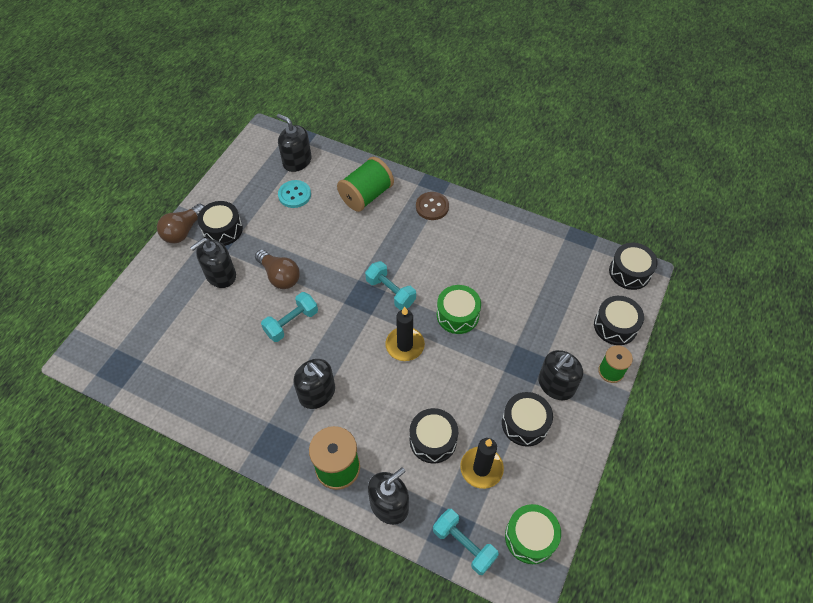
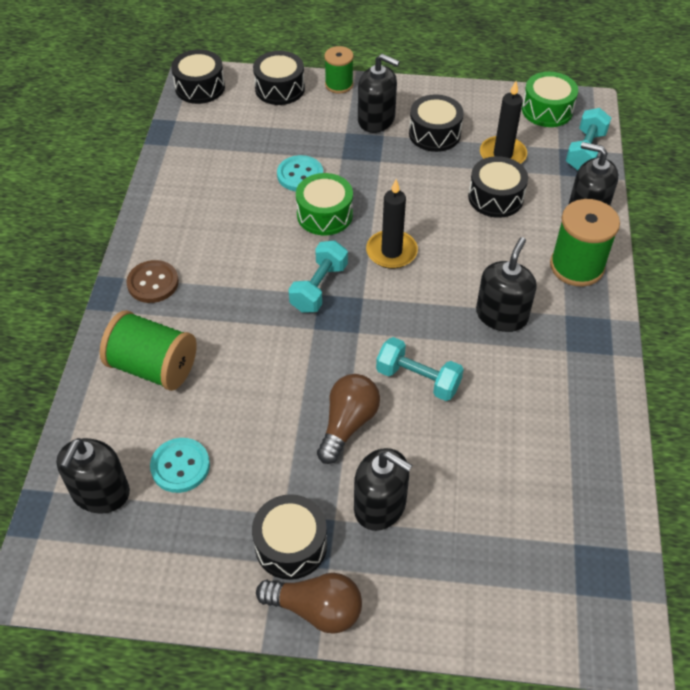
camera: 110 degrees left, 5 degrees down
none -> turquoise button [277,155,323,191]

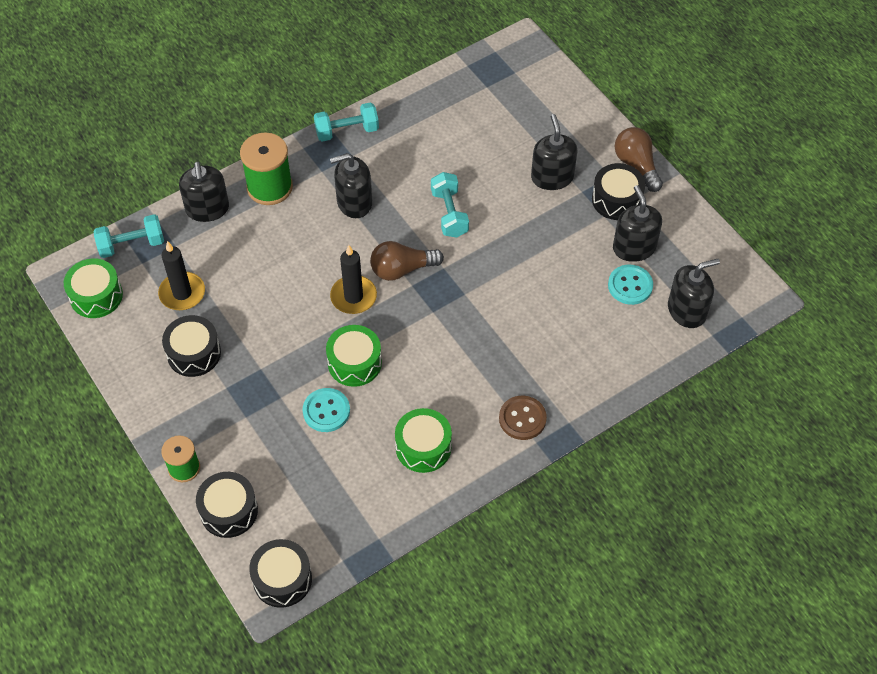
camera: 130 degrees left, 5 degrees up
green spool [100,310,197,391] -> none
turquoise dumbbell [288,241,348,313] -> turquoise dumbbell moved to [314,102,379,142]
brown light bulb [317,374,380,464] -> brown light bulb moved to [370,241,444,281]
black soap dispenser [358,54,400,133] -> black soap dispenser moved to [613,185,662,262]
black drum [468,156,528,218] -> none
none -> green drum [395,408,452,473]

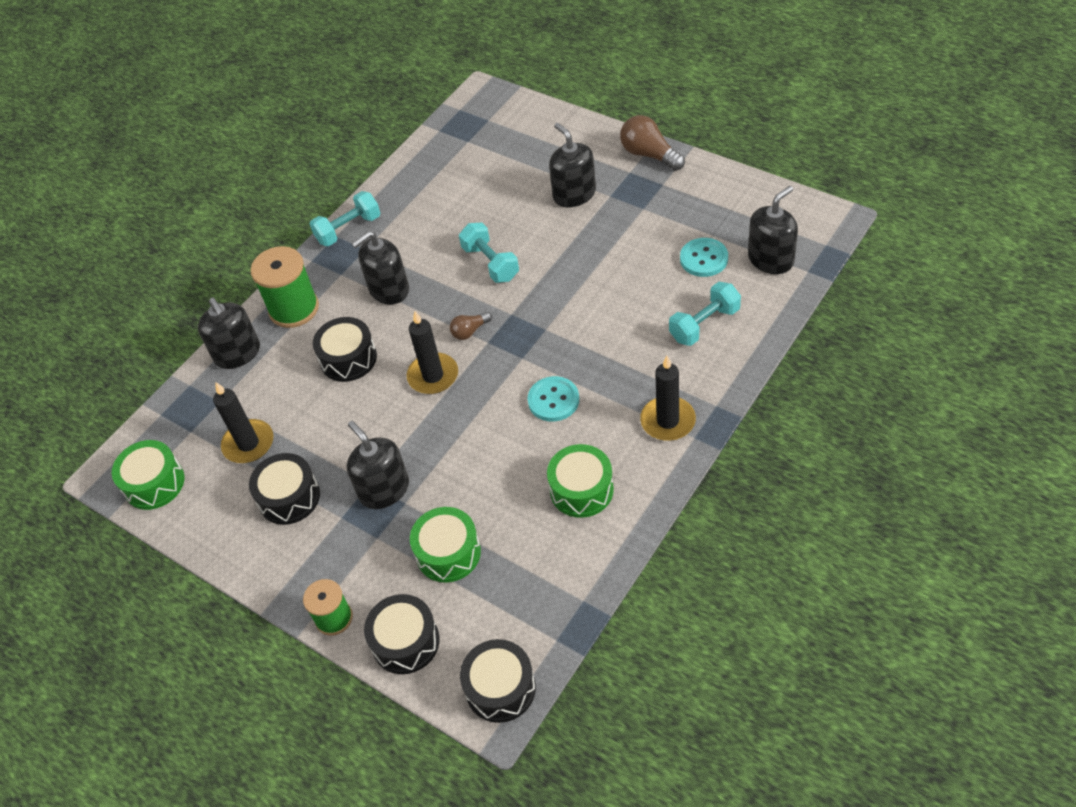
camera: 15 degrees left, 5 degrees down
turquoise dumbbell [94,214,164,258] -> turquoise dumbbell moved to [669,282,741,346]
turquoise button [303,388,350,432] -> turquoise button moved to [528,376,579,422]
green drum [326,325,382,387] -> green drum moved to [410,507,481,582]
brown light bulb [370,241,444,281] -> brown light bulb [450,312,492,340], size x0.57
brown button [499,396,547,440] -> black candle [640,356,696,441]
black drum [592,163,645,220] -> black drum moved to [313,317,377,382]
black soap dispenser [613,185,662,262] -> black soap dispenser moved to [347,421,409,509]

